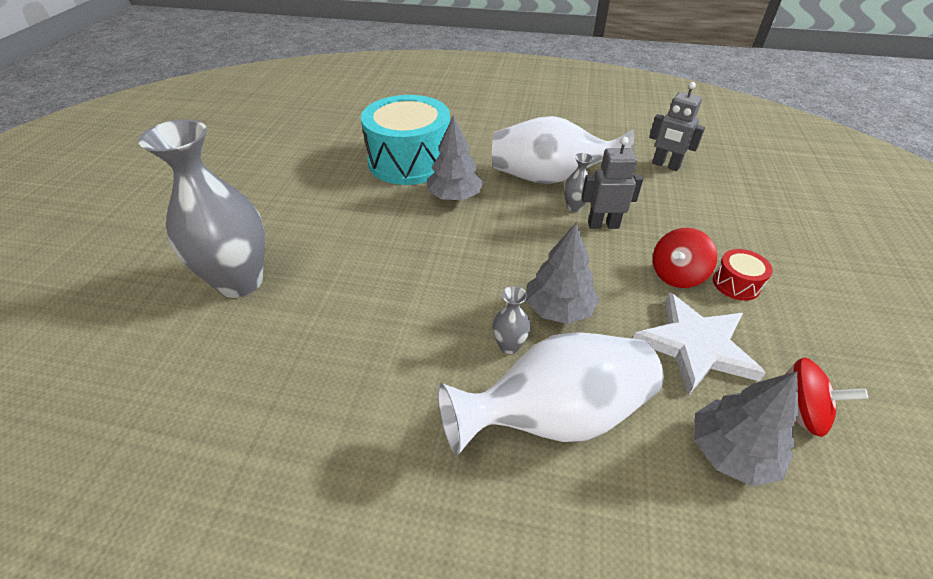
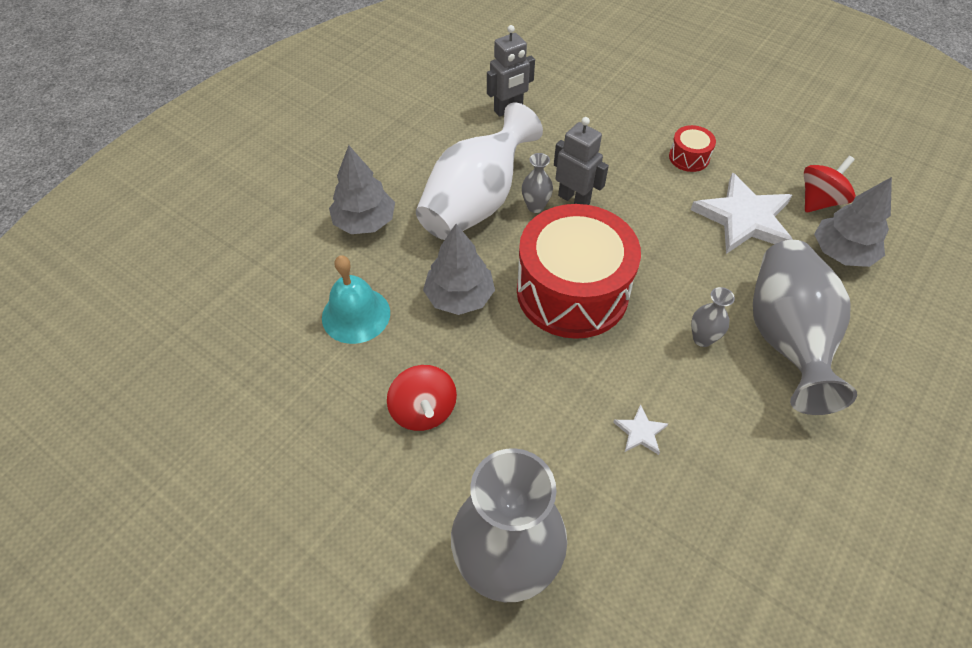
camera: 65 degrees left, 10 degrees up
turquoise drum [361,95,450,185] -> turquoise bell [322,255,390,344]
white vase [438,332,664,455] -> grey vase [753,240,857,415]
grey tree [526,223,599,324] -> grey tree moved to [329,145,395,234]
grey robot [581,137,643,229] -> grey robot turned 105 degrees clockwise [554,117,609,205]
red spinning top [653,228,717,288] -> red spinning top moved to [387,365,457,431]
none -> red drum [517,204,641,339]
none -> white star [613,404,668,455]

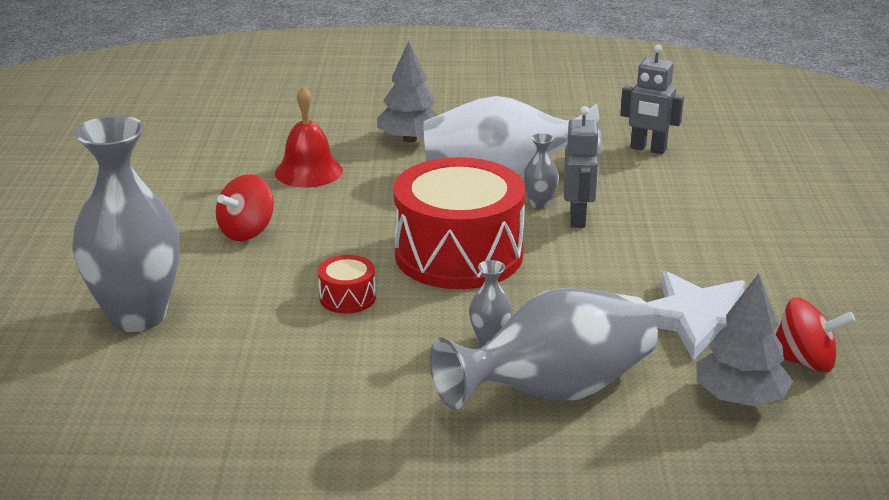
camera: 55 degrees right, 25 degrees down
turquoise bell [322,255,390,344] -> red bell [275,86,343,188]
grey tree [423,224,495,315] -> none
white star [613,404,668,455] -> none
red drum [669,125,716,172] -> red drum moved to [318,255,376,314]

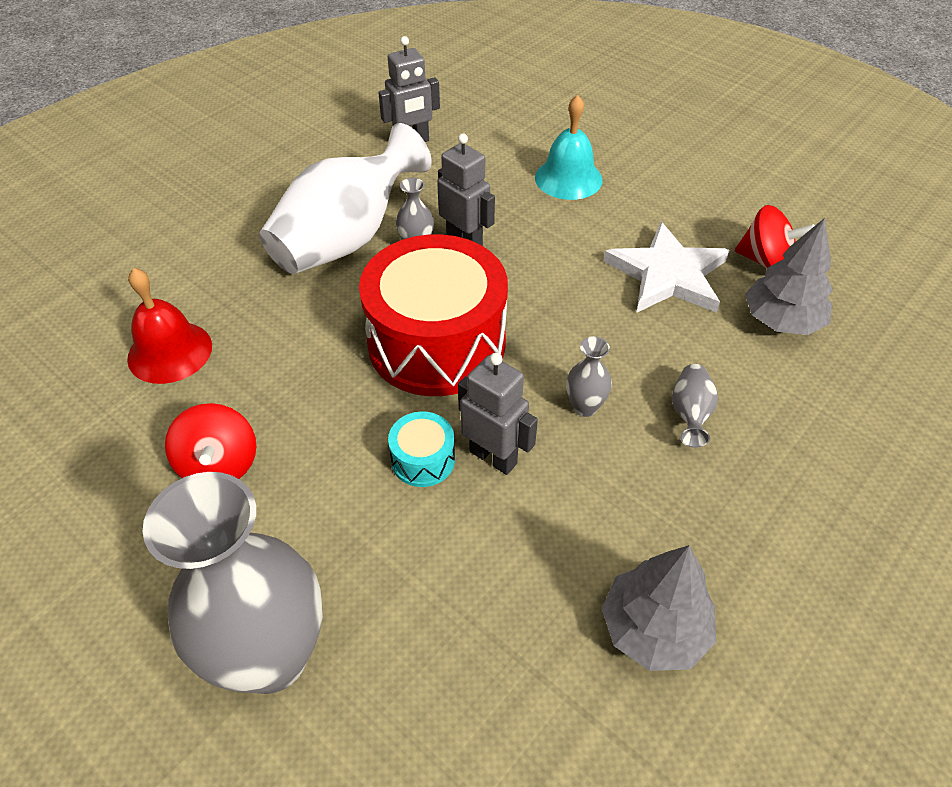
camera: 50 degrees left, 20 degrees up
red drum [318,255,376,314] -> turquoise drum [388,412,455,487]
grey tree [377,41,438,143] -> grey tree moved to [601,545,716,671]
grey vase [430,288,658,410] -> grey vase [672,364,718,448], size x0.41
red spinning top [775,298,855,372] -> red spinning top turned 60 degrees clockwise [735,205,815,268]
none -> grey robot [458,353,538,475]
none -> turquoise bell [535,95,603,200]

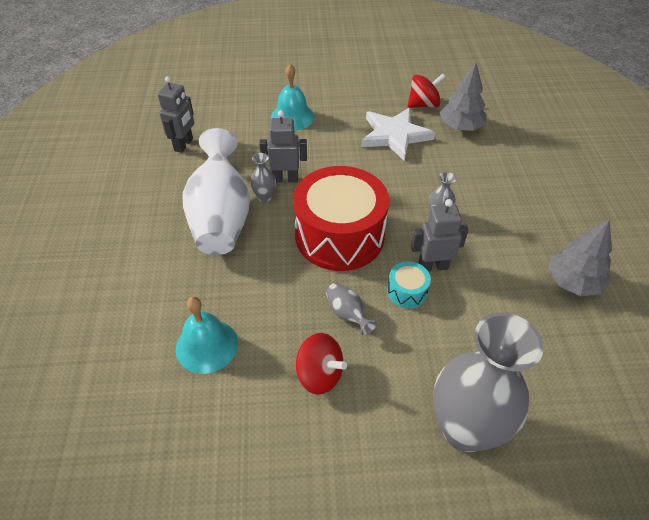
camera: 45 degrees left, 0 degrees up
red bell [127,268,212,384] -> turquoise bell [176,296,238,374]
grey vase [672,364,718,448] -> grey vase moved to [326,283,377,336]

